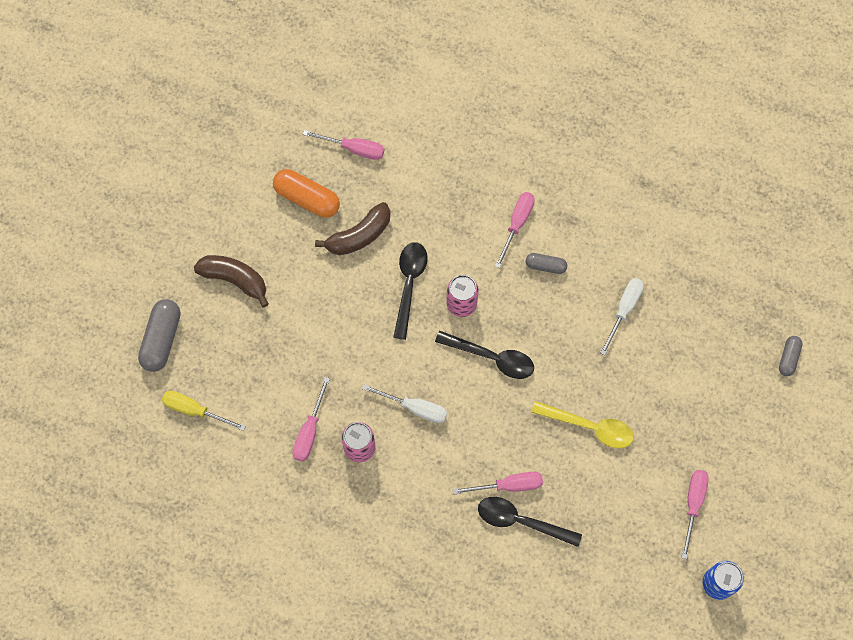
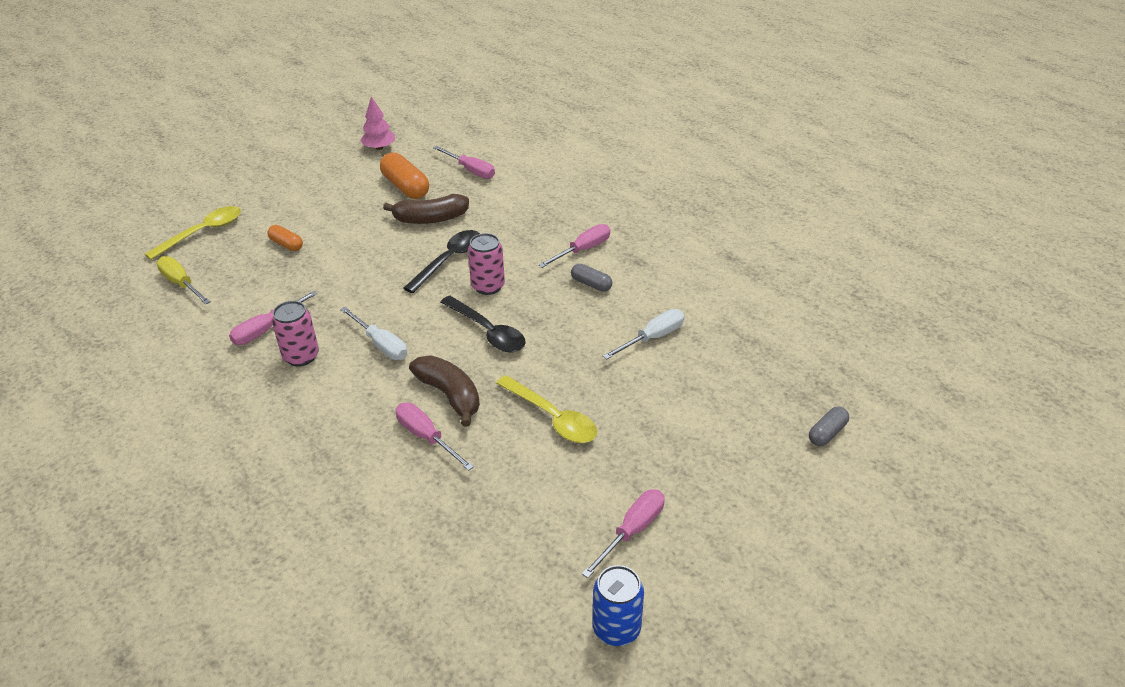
camera: 25 degrees right, 30 degrees down
grey capsule [138,299,181,372] -> yellow spoon [145,206,241,260]
brown banana [194,255,269,307] -> brown banana moved to [409,355,480,426]
pink screwdriver [453,471,543,494] -> pink screwdriver turned 150 degrees counterclockwise [396,403,474,471]
black spoon [478,497,582,547] -> none
none -> orange capsule [267,225,303,251]
none -> pink tree [360,96,395,150]

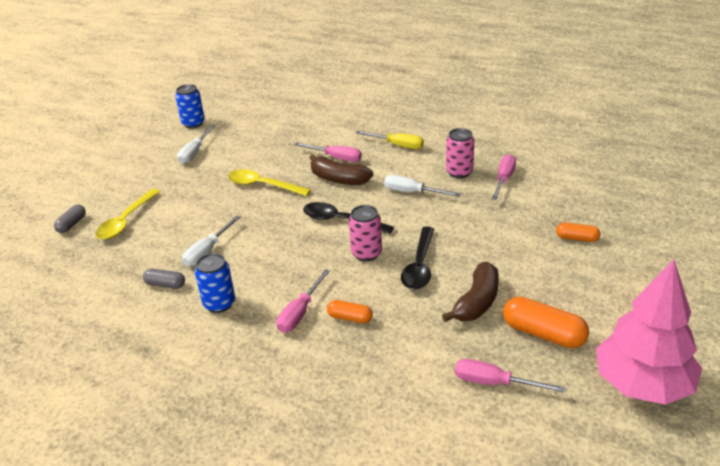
camera: 160 degrees right, 5 degrees down
yellow spoon [145,206,241,260] -> yellow spoon moved to [95,189,160,240]
yellow screwdriver [157,256,211,305] -> yellow screwdriver moved to [356,131,424,149]
pink tree [360,96,395,150] -> pink tree [596,259,702,405], size x2.05
brown banana [383,194,469,224] -> brown banana turned 150 degrees clockwise [442,262,499,322]
grey capsule [571,264,612,292] -> grey capsule moved to [143,269,185,289]
pink screwdriver [582,489,665,578] -> white screwdriver [177,125,215,164]
none -> blue can [195,253,235,313]
none -> orange capsule [327,300,373,323]

